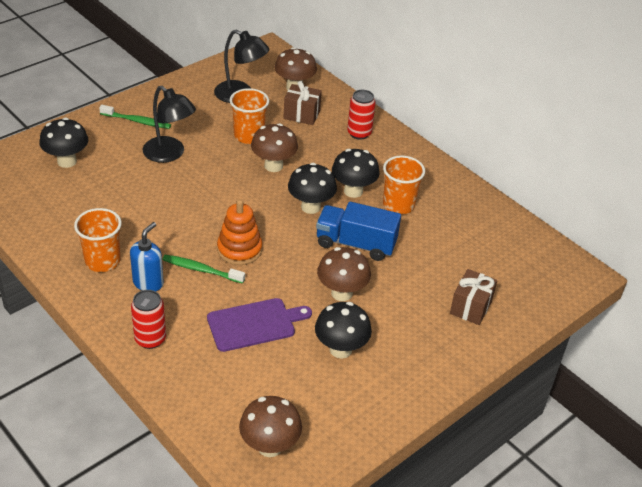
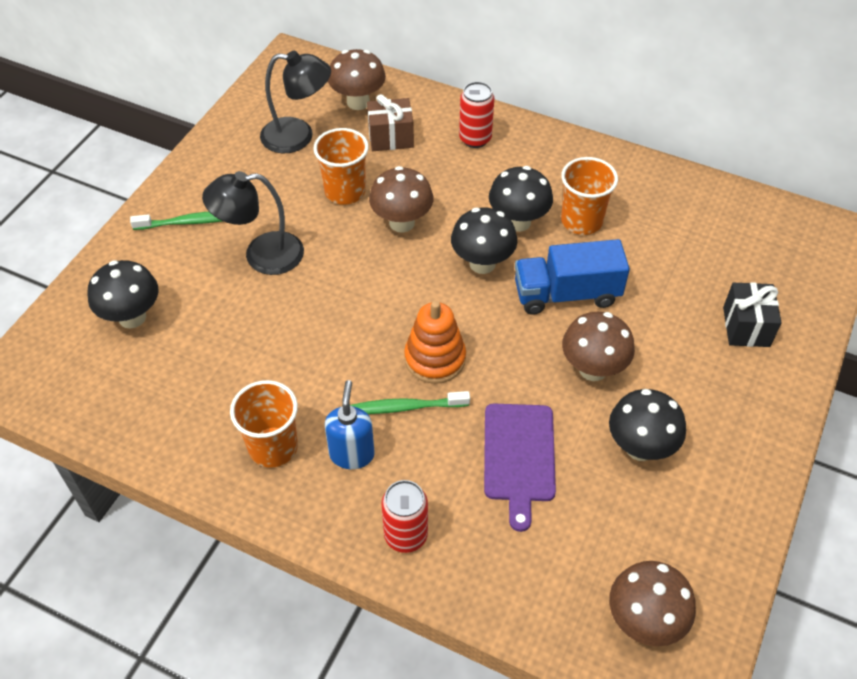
camera: 20 degrees left, 10 degrees up
black lamp [143,86,196,163] -> black lamp turned 150 degrees clockwise [202,171,304,275]
purple cutting board [207,298,312,352] -> purple cutting board turned 135 degrees clockwise [484,404,556,532]
brown gift [450,269,497,325] -> black gift [723,282,782,347]

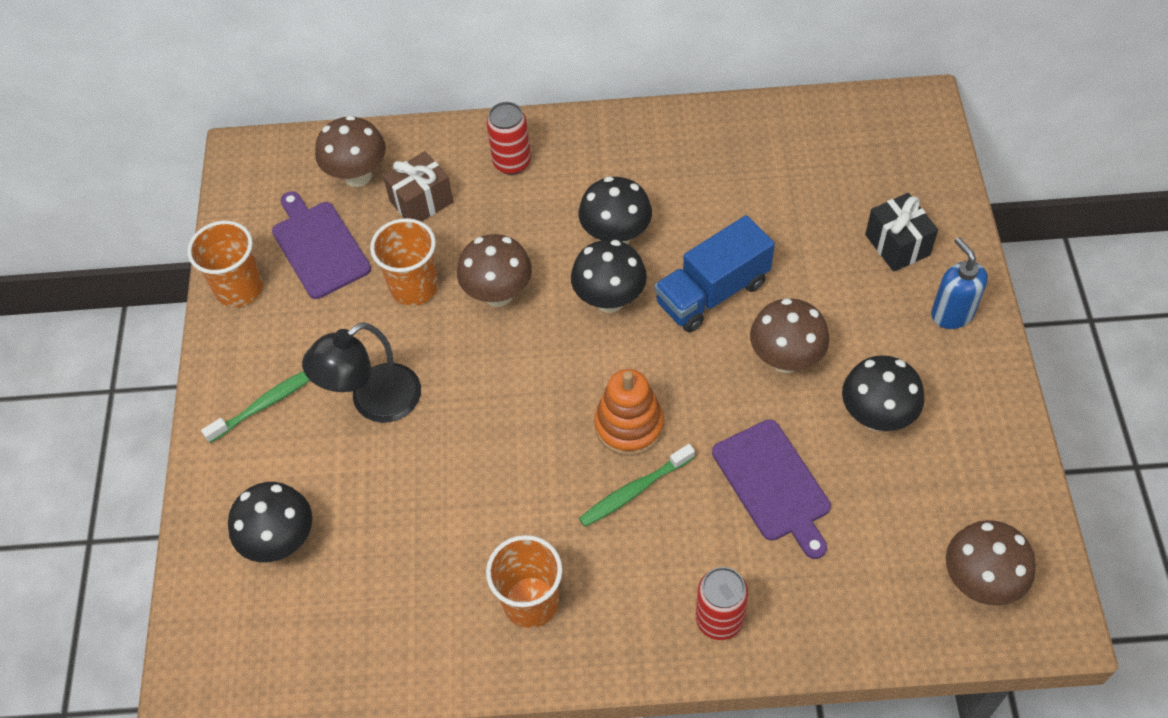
camera: 25 degrees left, 5 degrees up
black lamp [260,51,331,153] -> purple cutting board [272,191,371,299]
blue soap dispenser [325,380,375,469] -> blue soap dispenser moved to [931,237,988,329]
orange cup [561,157,618,235] -> orange cup moved to [187,221,263,307]

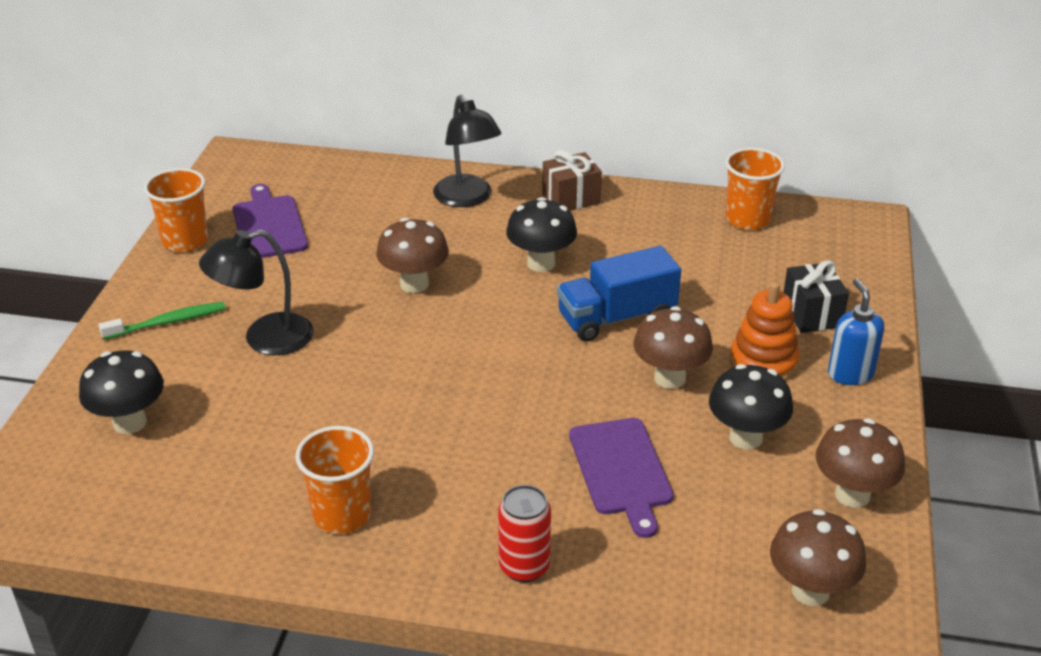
camera: 10 degrees right, 20 degrees down
brown mushroom [315,115,386,187] -> brown mushroom moved to [815,418,905,508]
orange cup [370,218,438,306] -> orange cup moved to [725,148,785,230]
brown gift [383,151,454,222] -> brown gift moved to [542,150,602,211]
red can [486,102,531,175] -> black lamp [433,95,502,207]
black mushroom [571,240,647,313] -> none
green toothbrush [579,444,695,527] -> none
orange stacking toy [594,369,664,456] -> orange stacking toy moved to [730,282,800,381]

